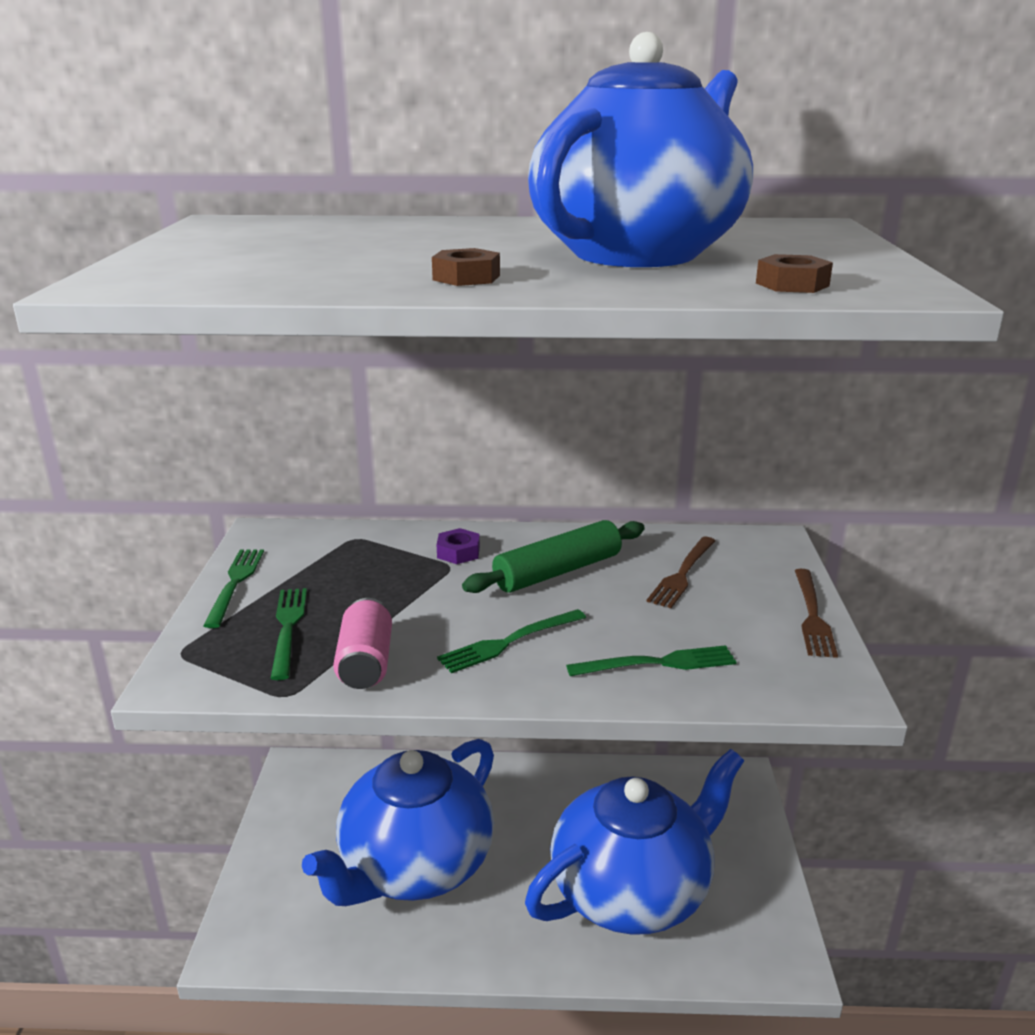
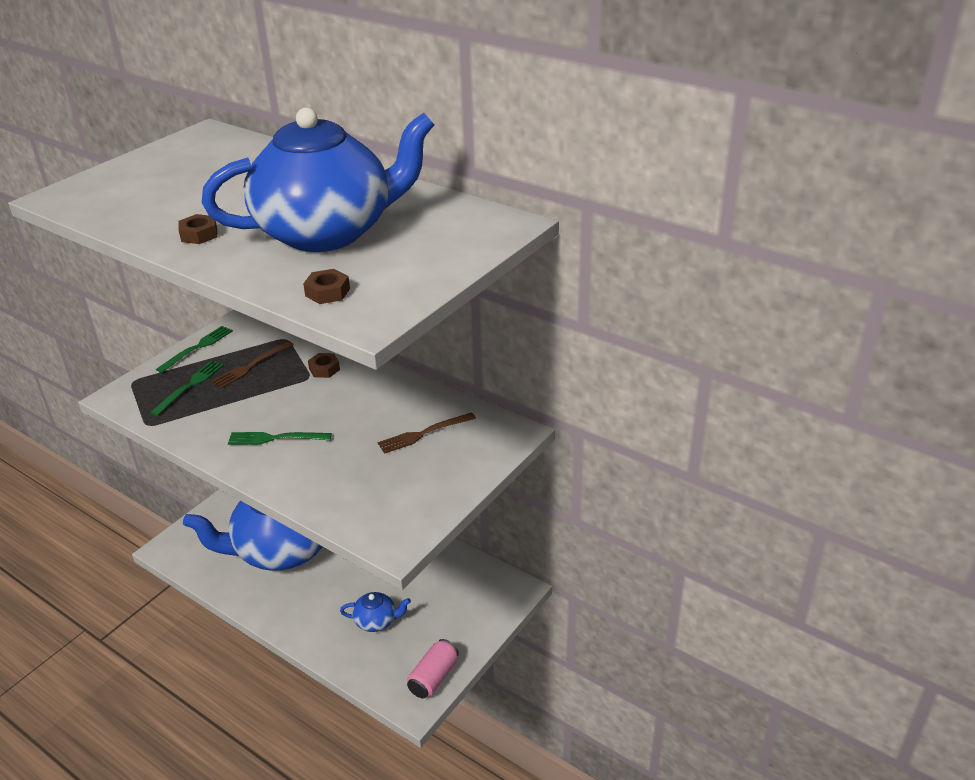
camera: 35 degrees right, 10 degrees up
pink can [333,598,392,689] -> pink can moved to [407,639,459,698]
purple nut [436,528,480,564] -> brown nut [308,353,340,378]
green rolling pin [462,520,645,593] -> none
blue teapot [525,749,744,935] -> blue teapot [340,592,411,632], size x0.40
green fork [566,645,737,676] -> none
brown fork [795,569,838,658] -> brown fork moved to [212,341,294,389]

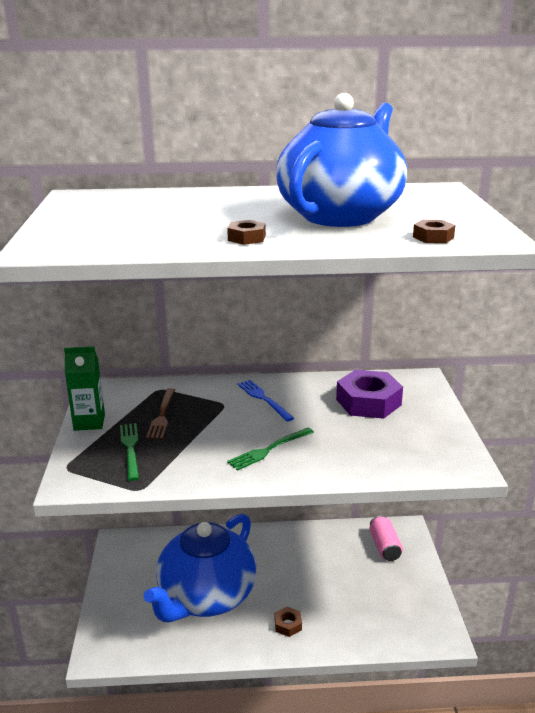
camera: 40 degrees left, 10 degrees down
green fork [156,326,233,373] -> green carton [64,346,105,431]
brown nut [308,353,340,378] -> brown nut moved to [275,607,302,637]
blue teapot [340,592,411,632] -> none
brown fork [377,412,476,454] -> purple nut [336,370,403,419]
pink can [407,639,459,698] -> pink can moved to [370,515,403,561]
none -> blue fork [237,380,294,422]

